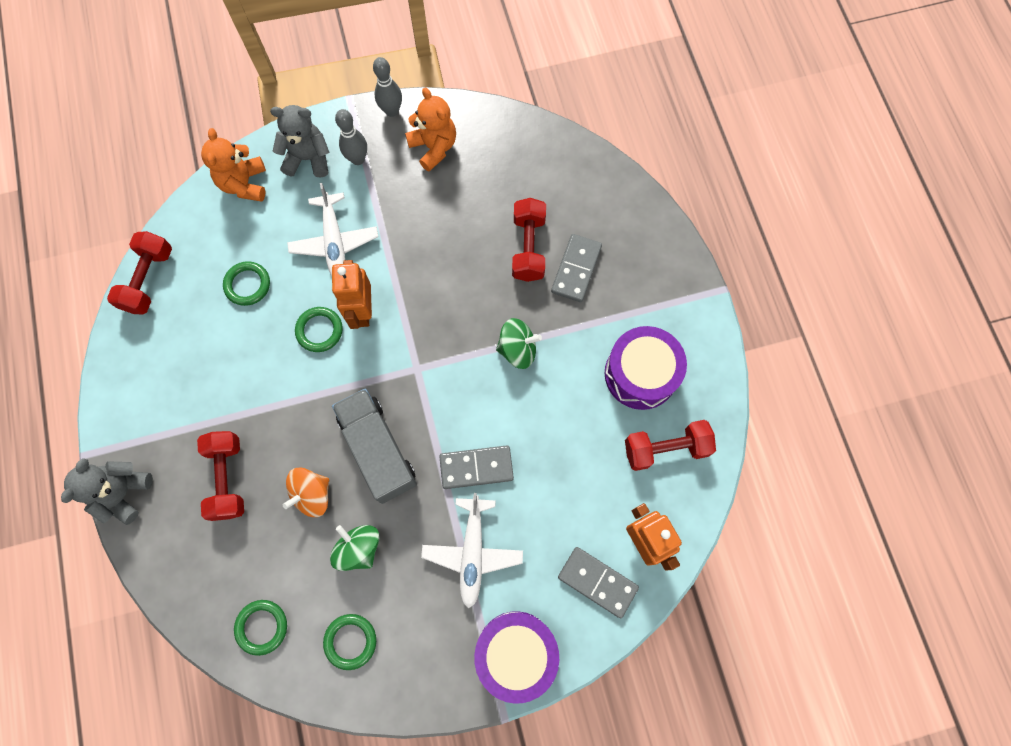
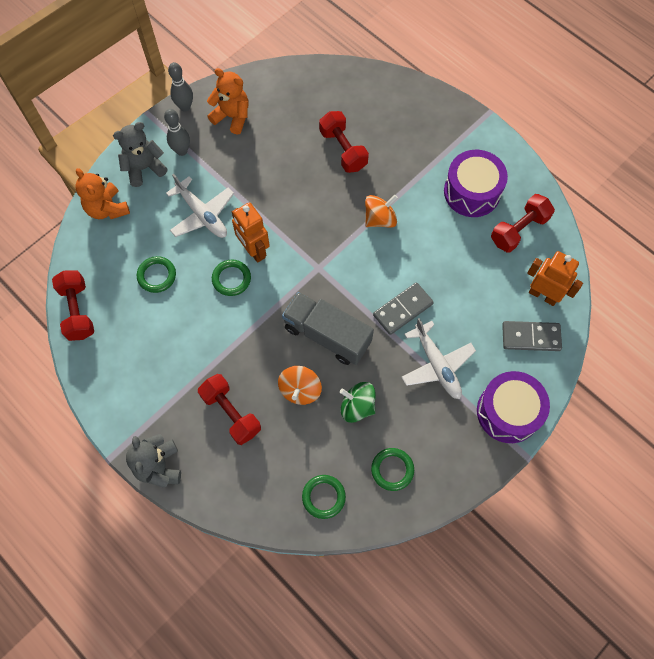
camera: 30 degrees left, 5 degrees down
green spinning top [496,318,542,369] -> orange spinning top [365,195,398,228]
grey domino [551,234,602,302] -> none

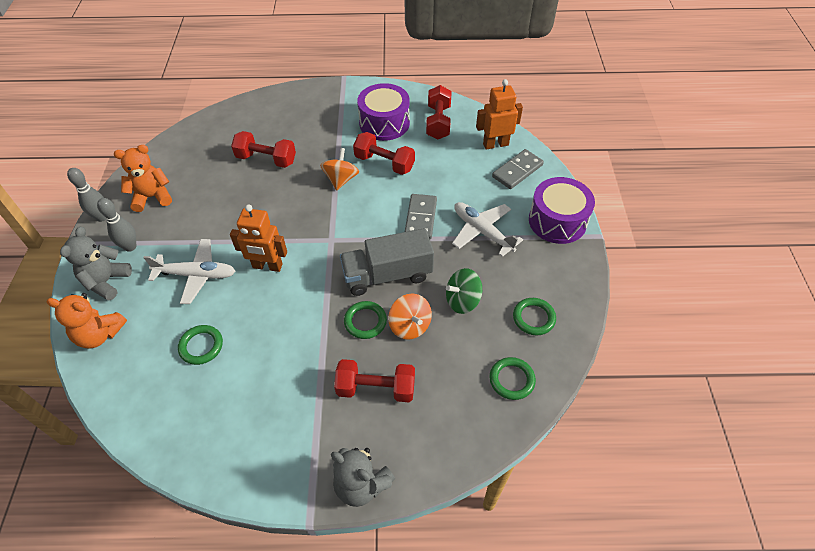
camera: 45 degrees left, 15 degrees down
red dumbbell [52,271,94,341] -> red dumbbell moved to [353,132,415,175]
green ring [212,260,251,296] -> green ring moved to [344,301,387,339]
white plane [401,318,476,399] -> white plane turned 150 degrees counterclockwise [452,202,523,257]

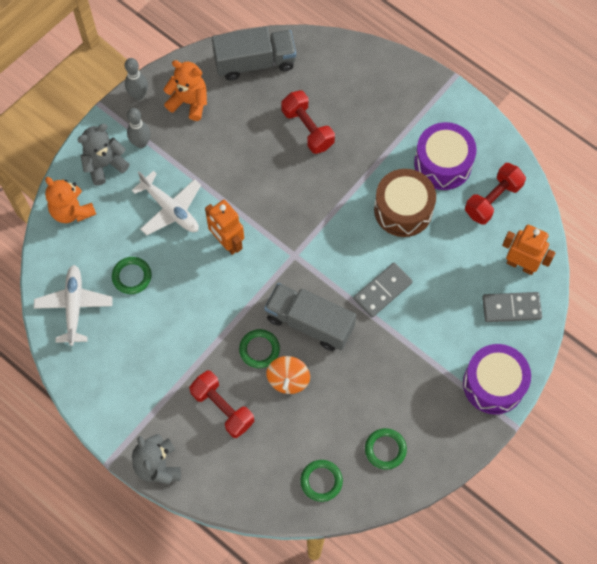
camera: 40 degrees right, 15 degrees up
orange spinning top [320,148,359,190] -> none
red dumbbell [353,132,415,175] -> brown drum [374,169,436,237]
green spinning top [446,268,482,314] -> none
white plane [452,202,523,257] -> white plane moved to [34,265,113,346]
none -> grey truck [212,27,296,81]

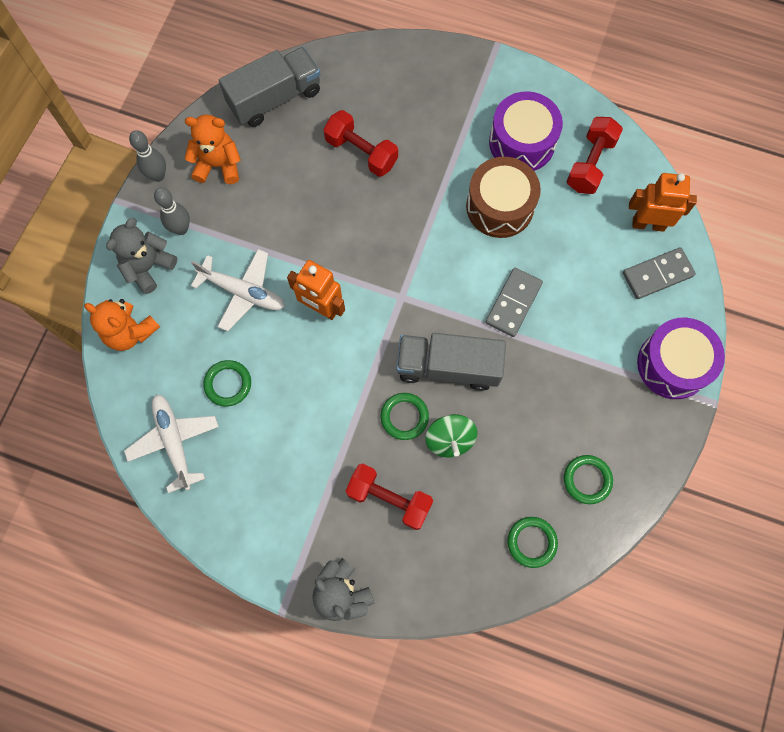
camera: 20 degrees left, 5 degrees up
orange spinning top [266,356,310,394] -> green spinning top [425,414,478,458]

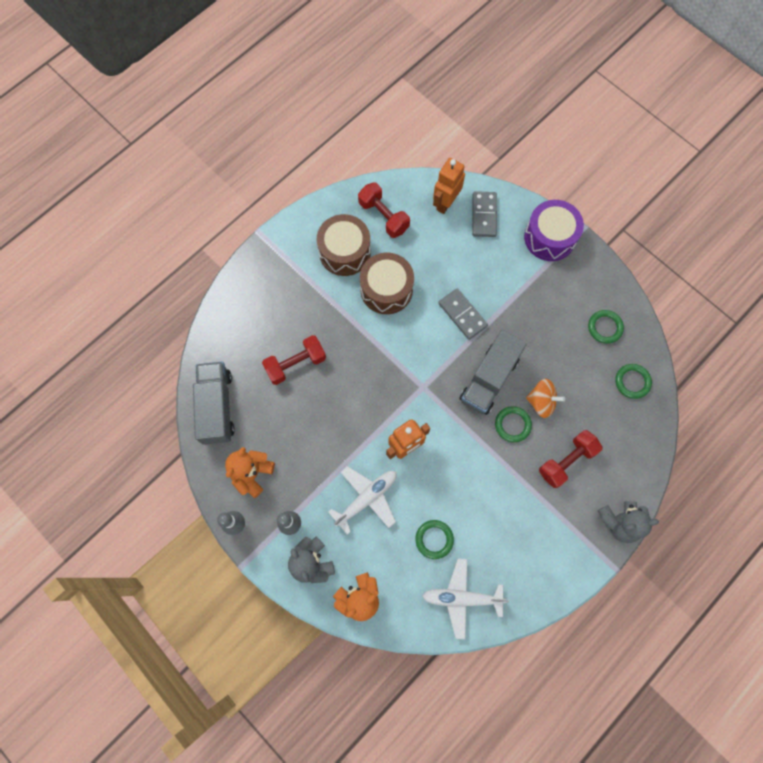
camera: 65 degrees left, 0 degrees up
green spinning top [425,414,478,458] -> orange spinning top [526,379,565,418]
purple drum [489,91,563,171] -> brown drum [317,214,371,276]

